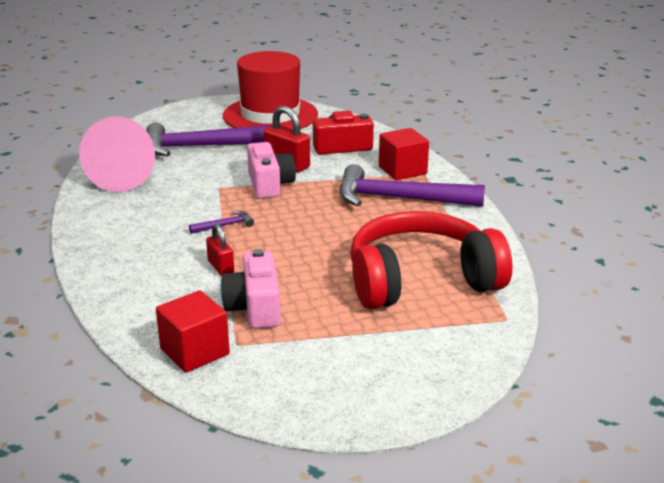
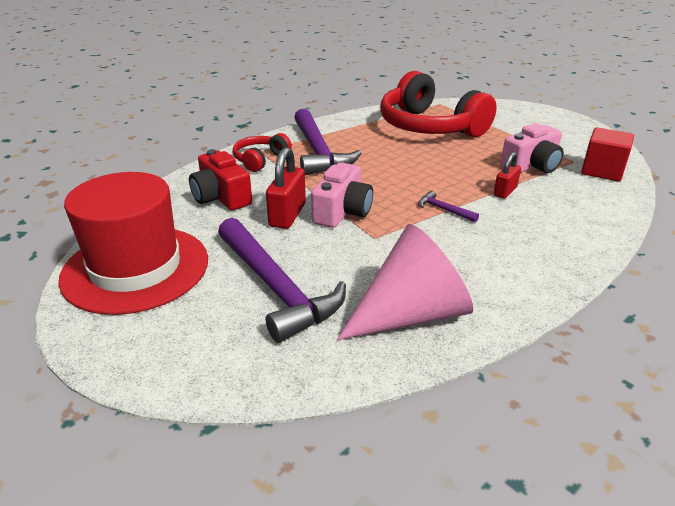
camera: 115 degrees left, 5 degrees up
pink camera [247,142,296,199] -> pink camera turned 150 degrees clockwise [311,162,373,228]
red cube [379,128,429,180] -> red headphones [233,133,292,172]

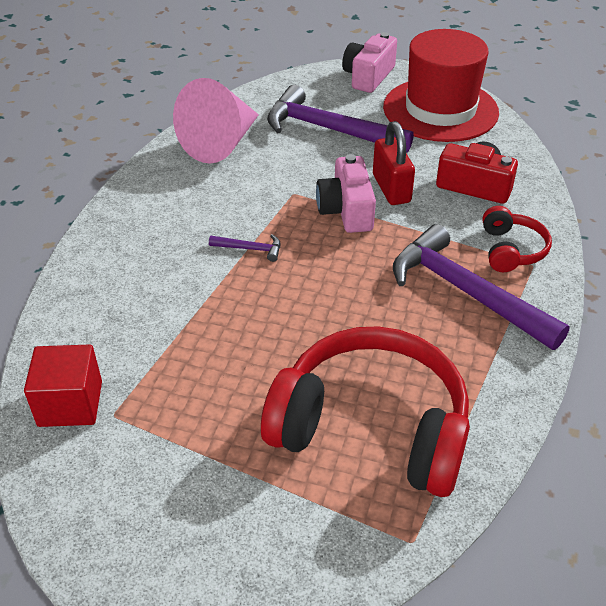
camera: 150 degrees right, 10 degrees up
red padlock [494,152,521,199] -> none
pink camera [500,123,564,173] -> pink camera moved to [342,32,397,93]

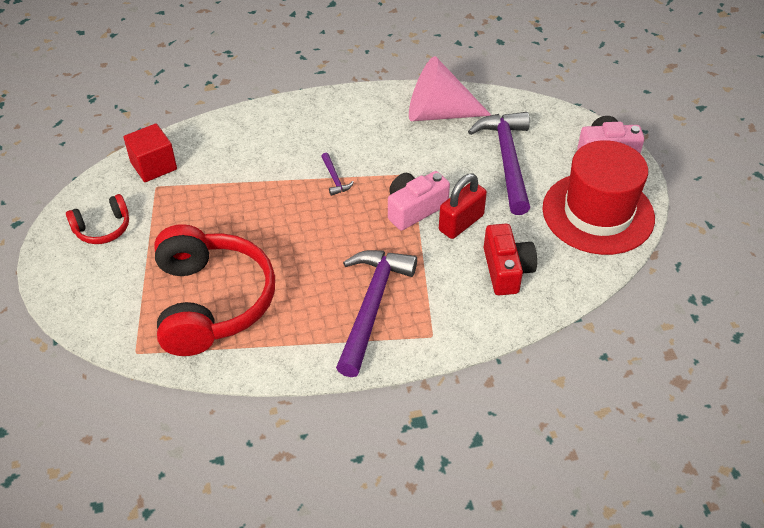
camera: 60 degrees right, 5 degrees up
red headphones [482,206,552,272] -> red headphones moved to [66,194,129,244]

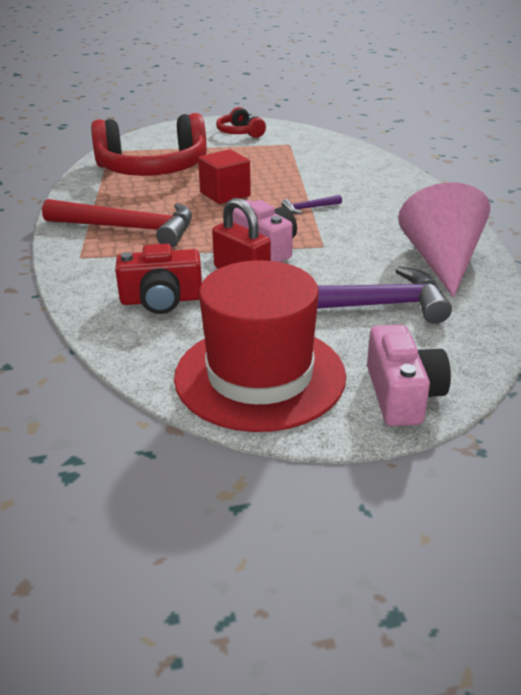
camera: 90 degrees right, 15 degrees down
red cube [123,123,177,182] -> red cube moved to [198,149,251,204]
purple hammer [336,250,417,377] -> red hammer [42,199,192,247]

